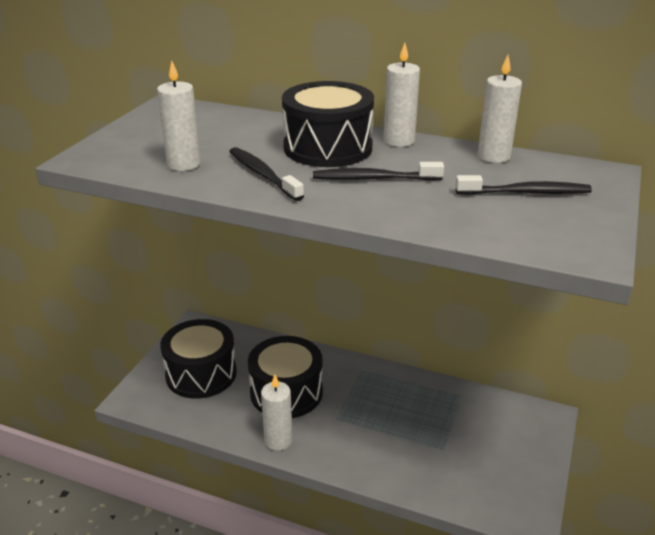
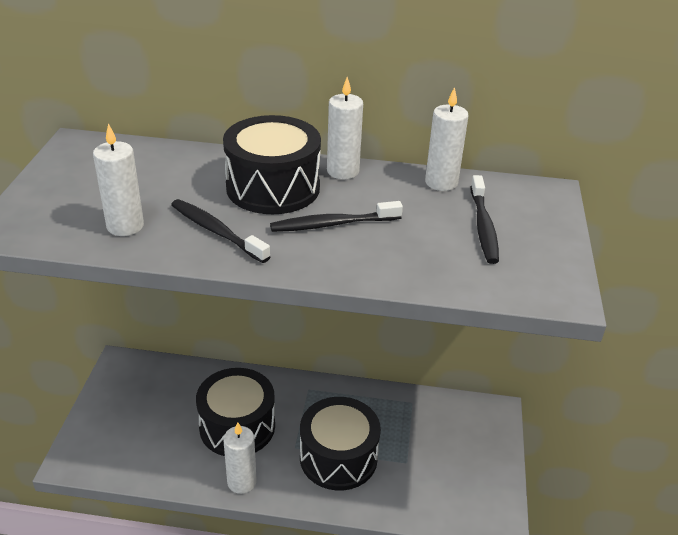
camera: 15 degrees left, 5 degrees up
black drum [160,319,237,399] -> black drum moved to [300,397,381,490]
black toothbrush [455,175,592,195] -> black toothbrush turned 105 degrees clockwise [470,175,499,264]

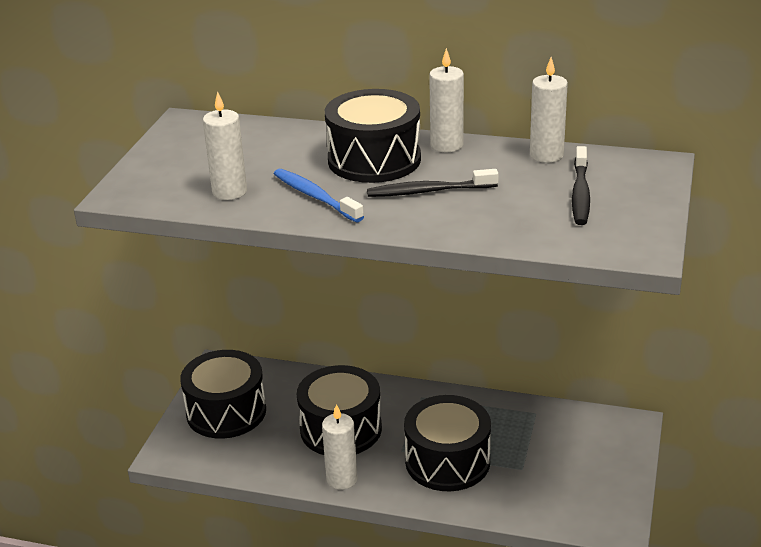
camera: 10 degrees right, 5 degrees down
black toothbrush [171,199,271,263] -> blue toothbrush [274,169,364,222]
none -> black drum [180,350,266,439]

